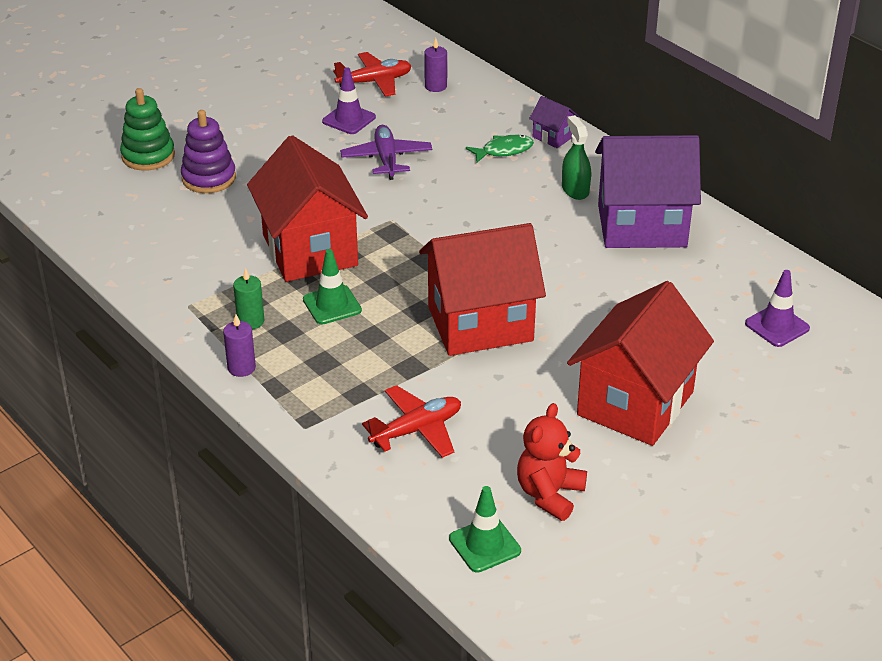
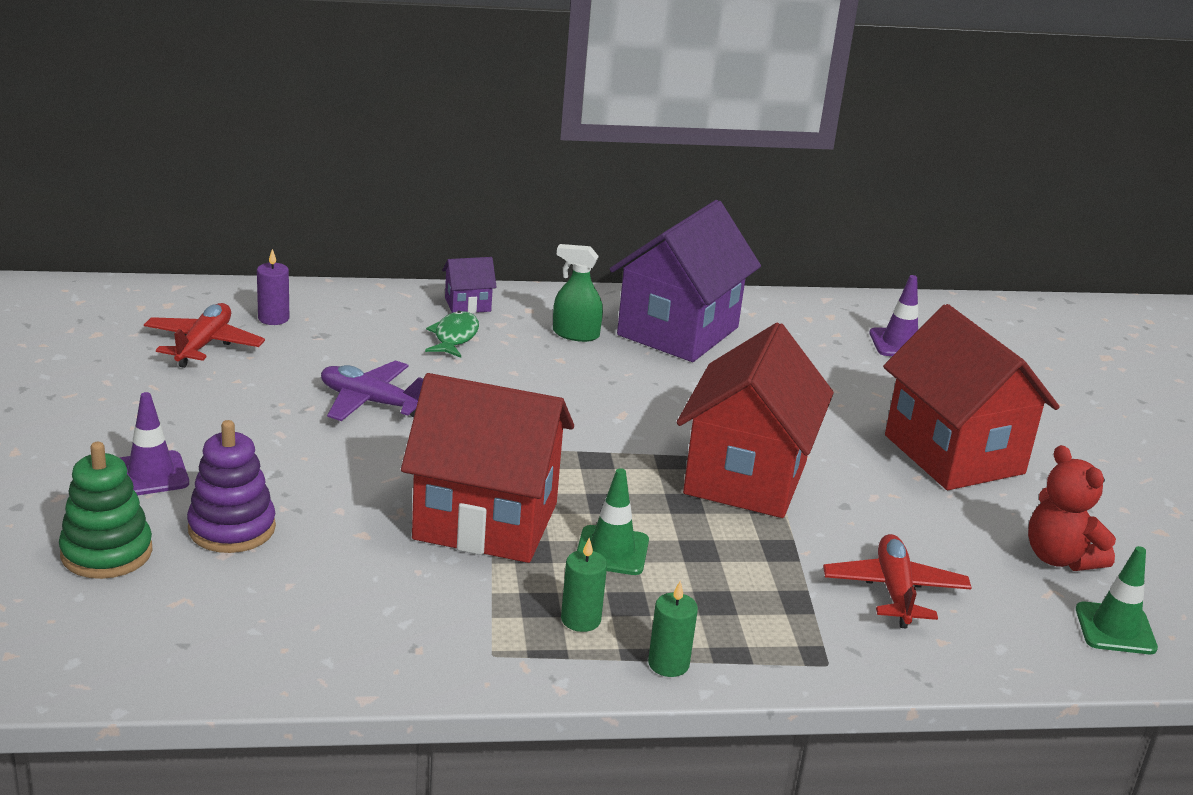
camera: 60 degrees left, 10 degrees down
purple candle [223,315,256,377] -> green candle [648,581,698,677]
purple traffic cone [322,67,376,134] -> purple traffic cone moved to [120,392,189,495]

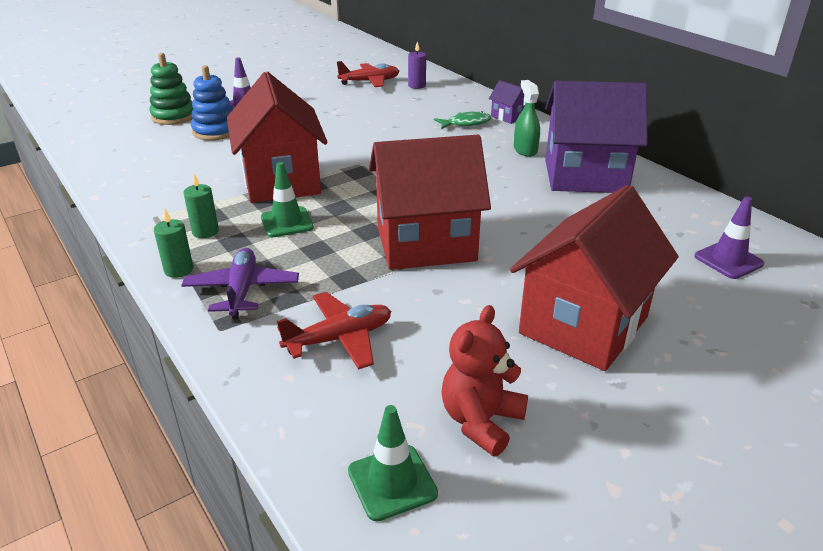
camera: 65 degrees right, 5 degrees up
purple stacking toy [187,420,276,553] -> blue stacking toy [191,65,233,140]
purple plane [321,360,423,421] -> purple plane moved to [181,248,299,320]

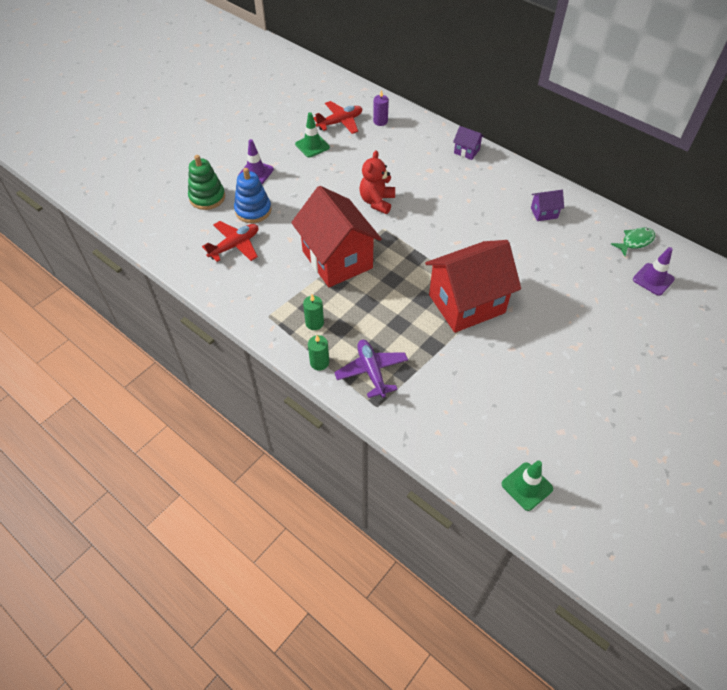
camera: 15 degrees left, 20 degrees up
green traffic cone [261,162,314,237] -> green traffic cone moved to [295,112,330,158]
red plane [277,292,391,370] -> red plane moved to [202,221,258,262]
green fish [434,111,491,129] -> green fish moved to [611,228,655,256]
red teddy bear [441,305,528,456] -> red teddy bear moved to [359,150,395,214]
red house [510,185,679,371] -> none
green spray bottle [514,80,540,157] -> none
purple house [545,81,647,193] -> purple house [531,190,564,221], size x0.41

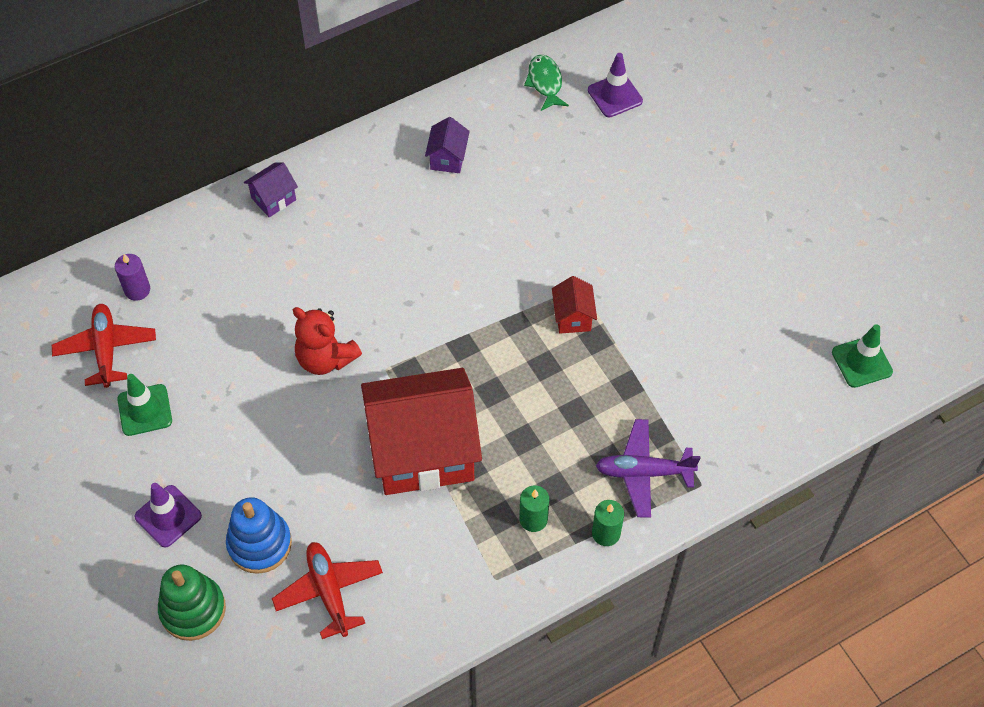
camera: 70 degrees left, 5 degrees up
red house [425,240,521,333] -> red house [552,276,597,334], size x0.41

